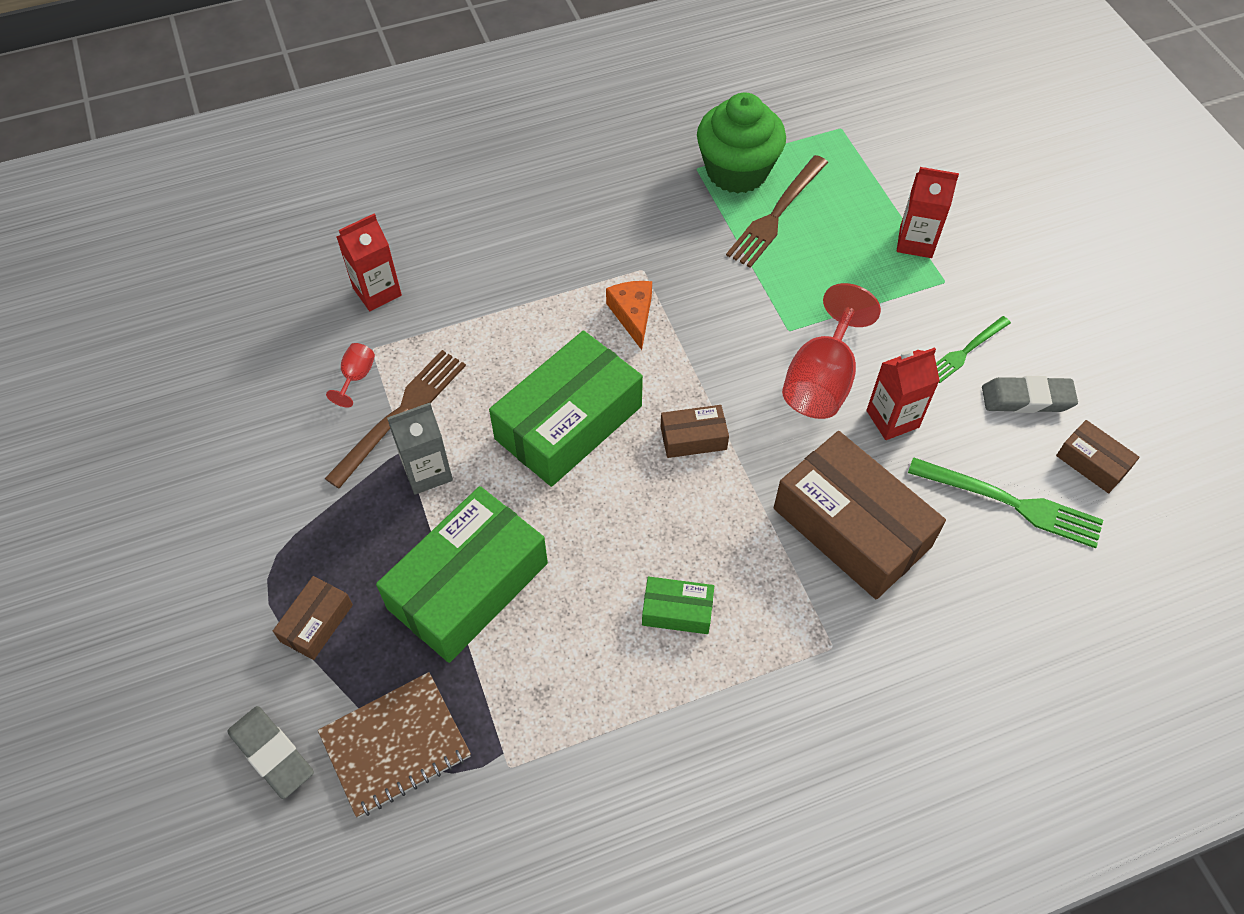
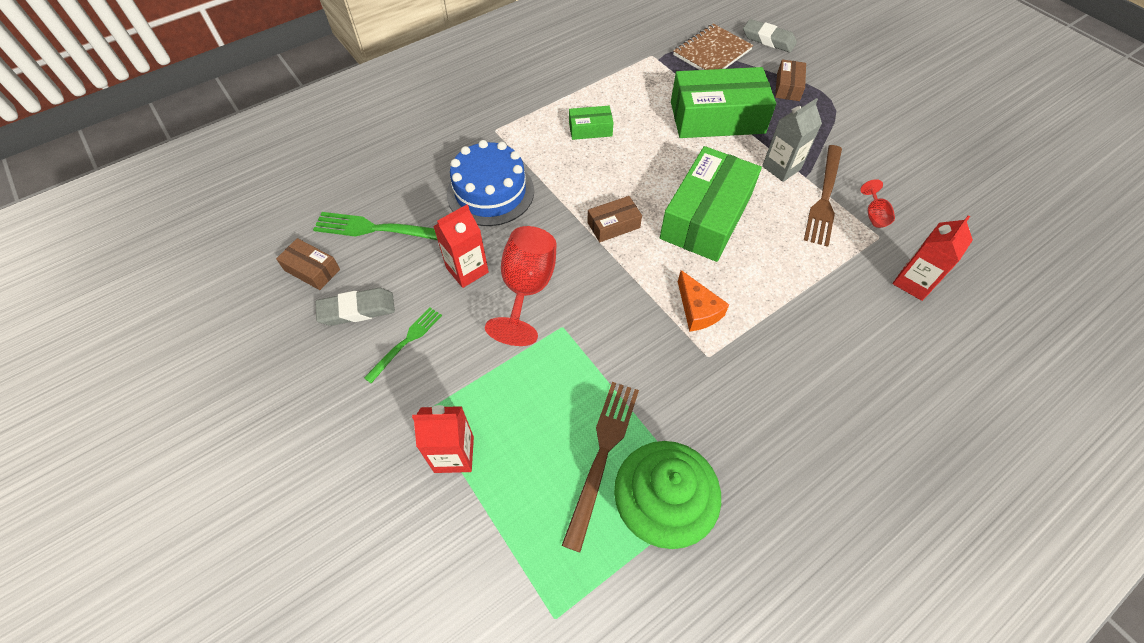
camera: 165 degrees right, 0 degrees up
green box [376,486,548,663] -> green box turned 60 degrees clockwise [671,67,776,138]
brown box [774,431,946,599] -> blue cake [447,140,534,226]

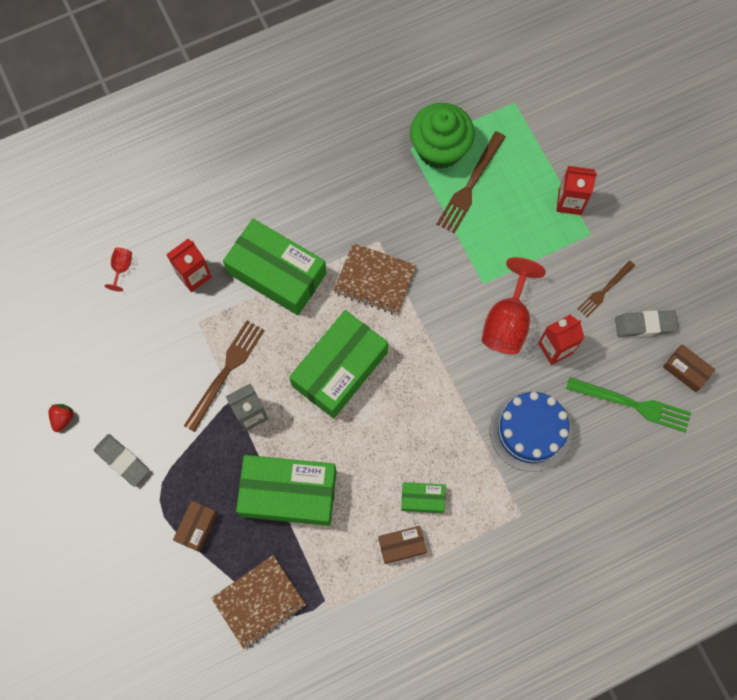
camera: 170 degrees left, 15 degrees up
green fork [364,307,442,383] -> brown fork [578,260,635,317]
brown box [587,196,642,242] -> brown box moved to [378,526,427,564]
orange cheese [678,270,729,332] -> brown notebook [334,243,417,315]
grey eraser [743,19,797,53] -> grey eraser moved to [94,434,149,487]
red goblet [860,179,895,228] -> red goblet moved to [105,248,132,292]
none -> red strawberry [48,404,74,432]
none -> green box [223,219,327,315]

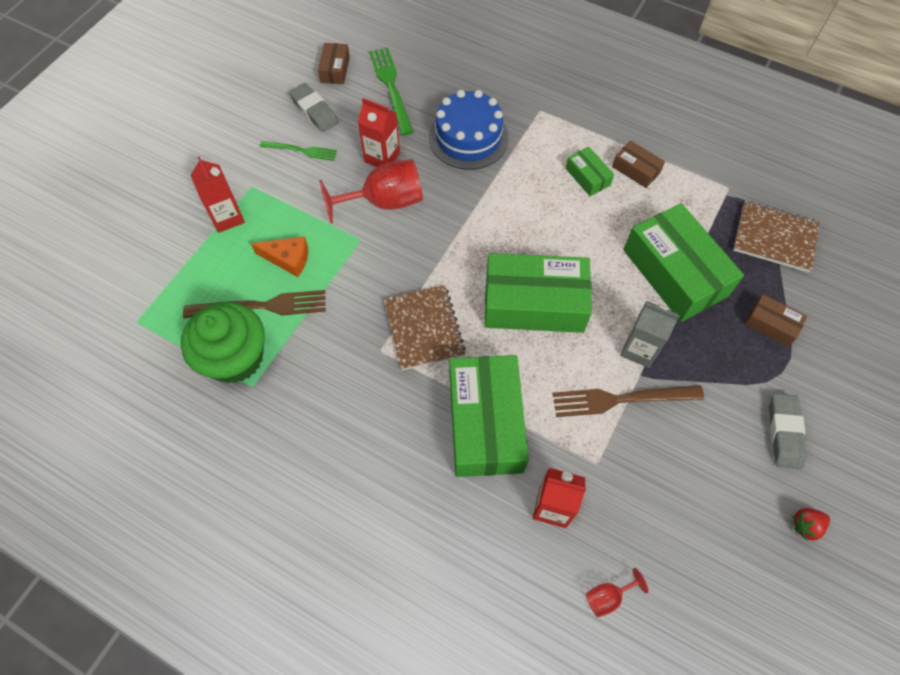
camera: 125 degrees left, 10 degrees down
brown box [173,500,218,552] -> brown box turned 45 degrees clockwise [745,294,807,347]
brown fork [578,260,635,317] -> green fork [260,141,337,161]
none -> orange cheese [251,237,308,277]

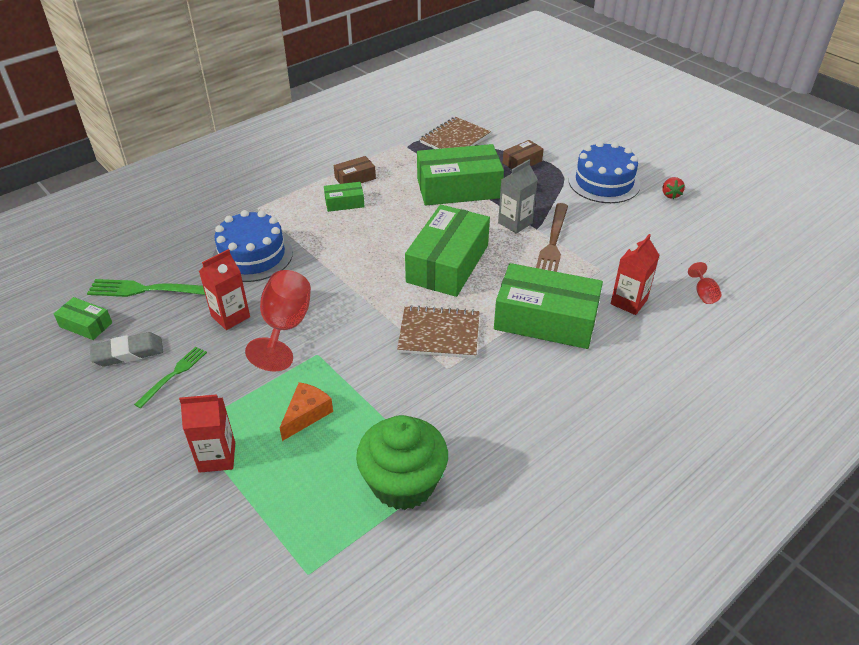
camera: 70 degrees left, 20 degrees down
brown fork [183,290,326,318] -> none
brown box [318,43,350,84] -> green box [54,297,112,340]
grey eraser [769,394,807,469] -> blue cake [569,141,640,203]

